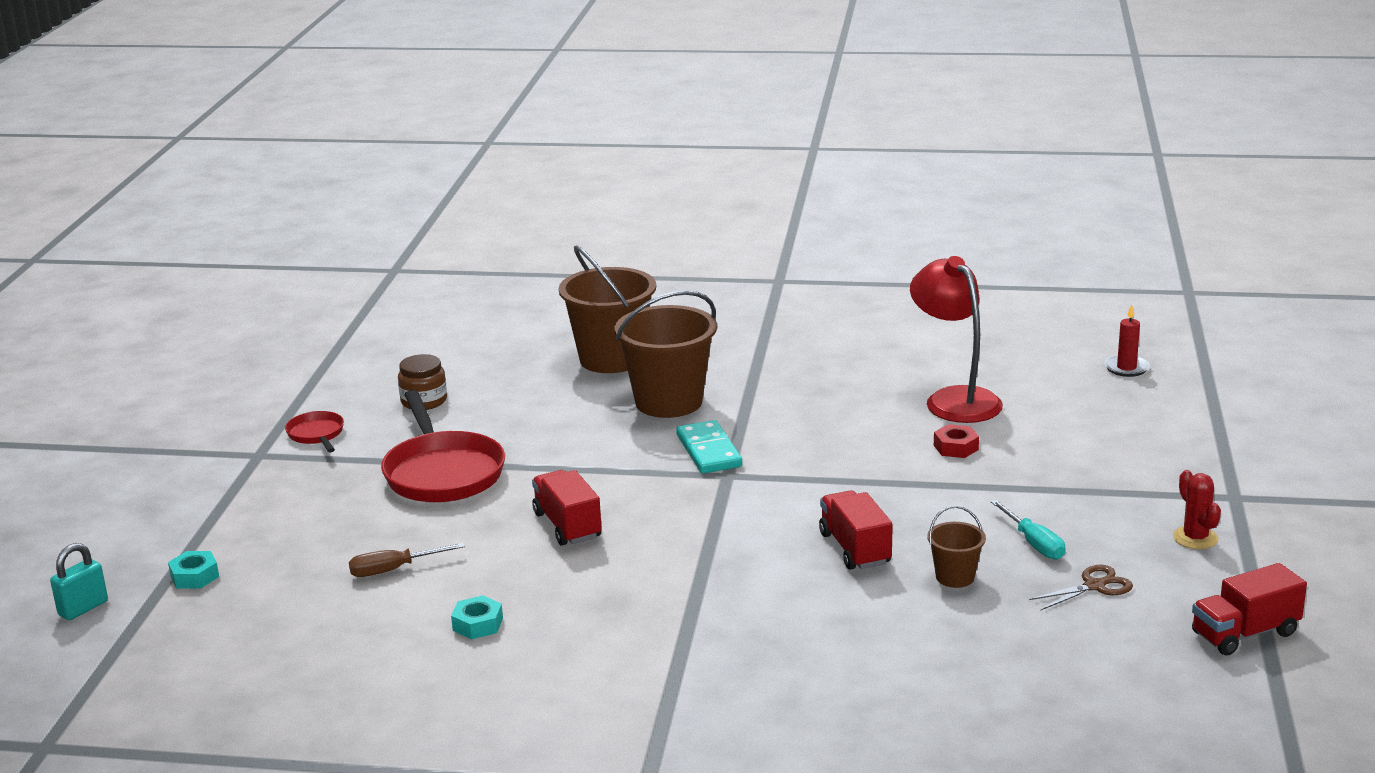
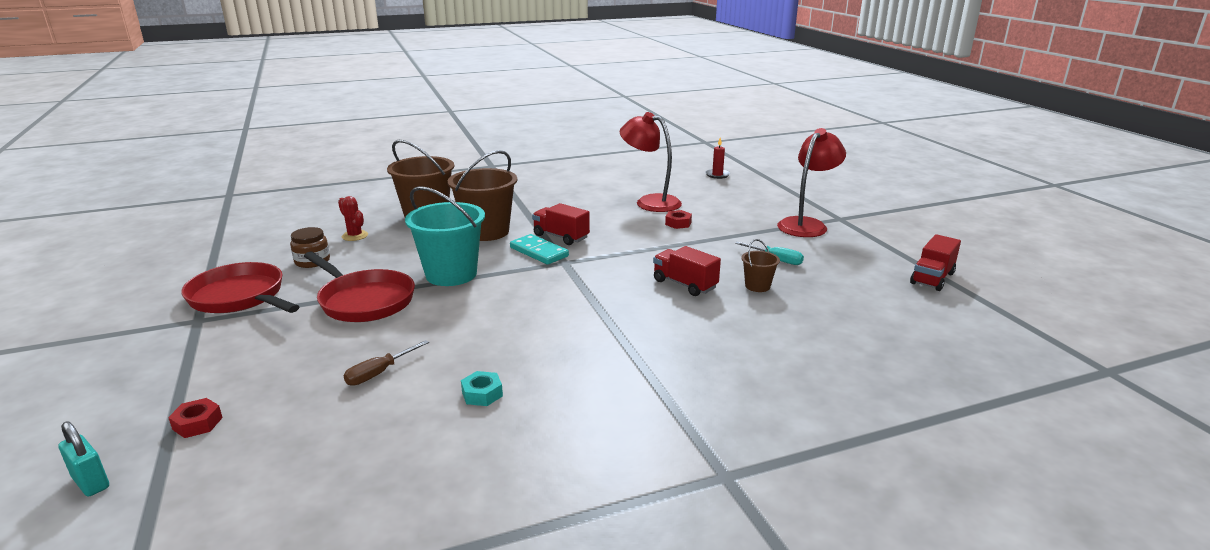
camera: 30 degrees left, 0 degrees up
turquoise padlock [50,543,108,620] -> turquoise padlock turned 60 degrees counterclockwise [59,421,109,497]
turquoise nut [168,551,219,589] -> red nut [168,398,223,438]
red pan [285,411,344,452] -> red pan [181,262,299,313], size x2.01
red truck [532,470,602,546] -> red truck moved to [532,203,590,245]
brown scissors [1029,565,1133,610] -> none
red cactus [1173,470,1221,549] -> red cactus moved to [338,196,368,241]
none -> turquoise bucket [405,186,485,286]
none -> red lamp [777,128,846,237]

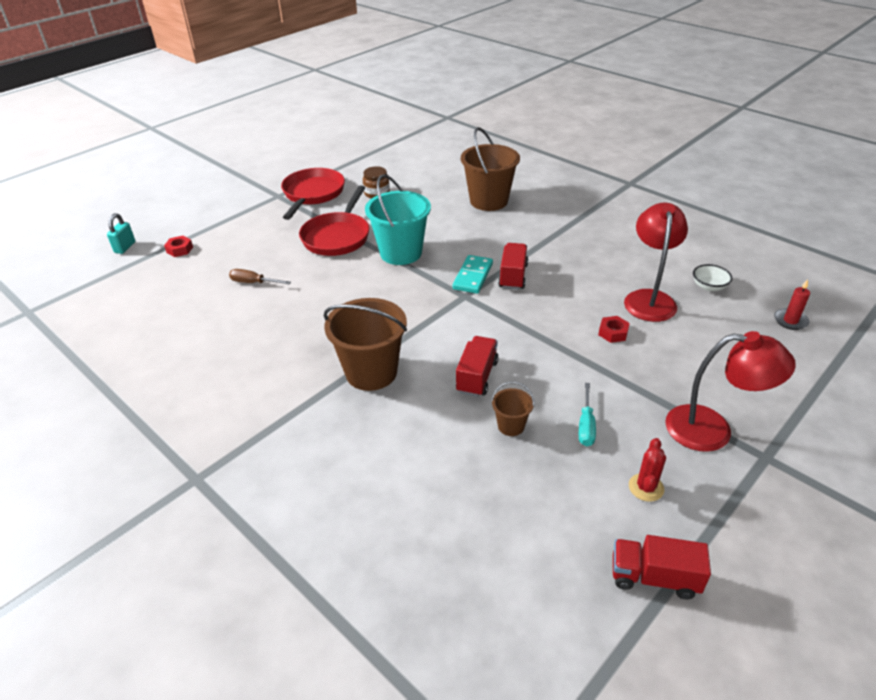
camera: 65 degrees right, 15 degrees up
red cactus [338,196,368,241] -> red cactus moved to [629,438,666,502]
brown bucket [448,150,517,241] -> brown bucket moved to [324,298,407,391]
turquoise nut [461,371,503,406] -> none
none -> white bowl [693,264,732,291]

